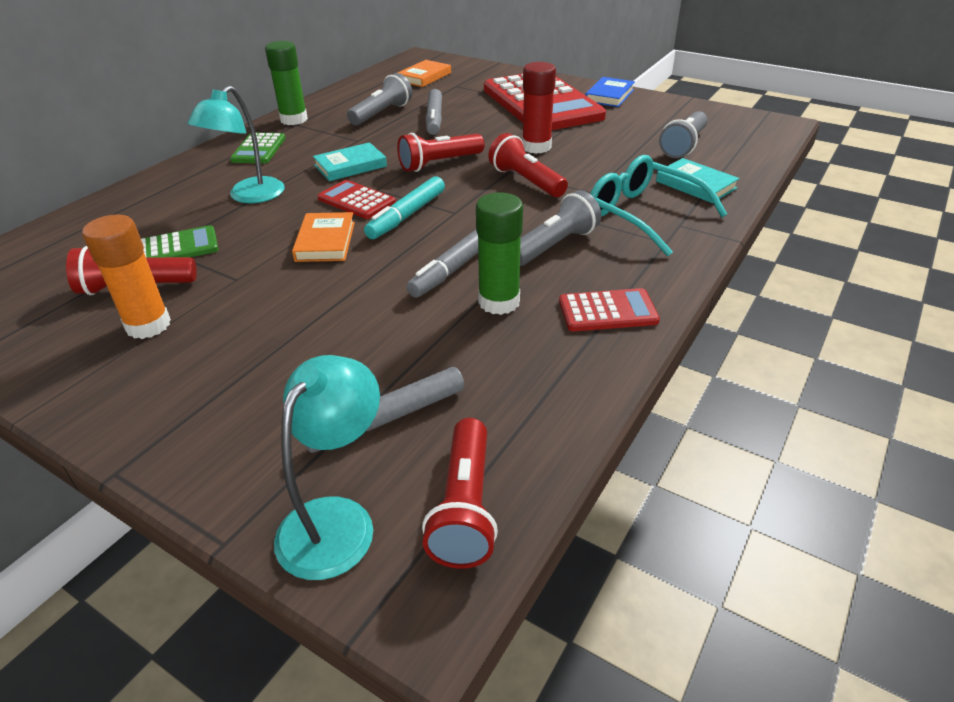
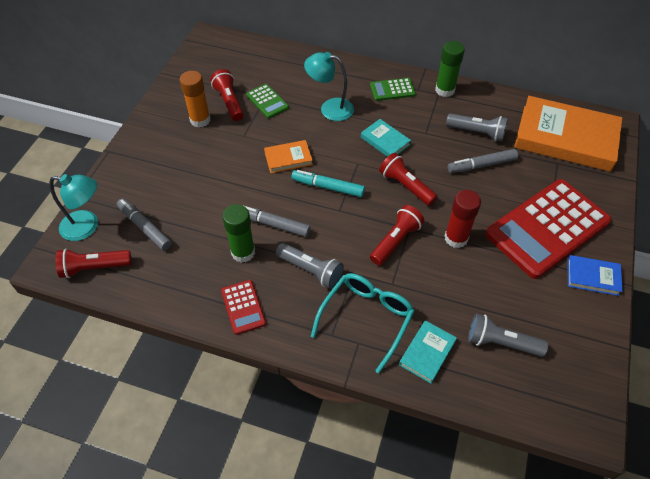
camera: 75 degrees right, 15 degrees up
red calculator [317,180,396,219] -> none
orange book [398,60,451,87] -> orange book [514,96,622,172], size x2.22

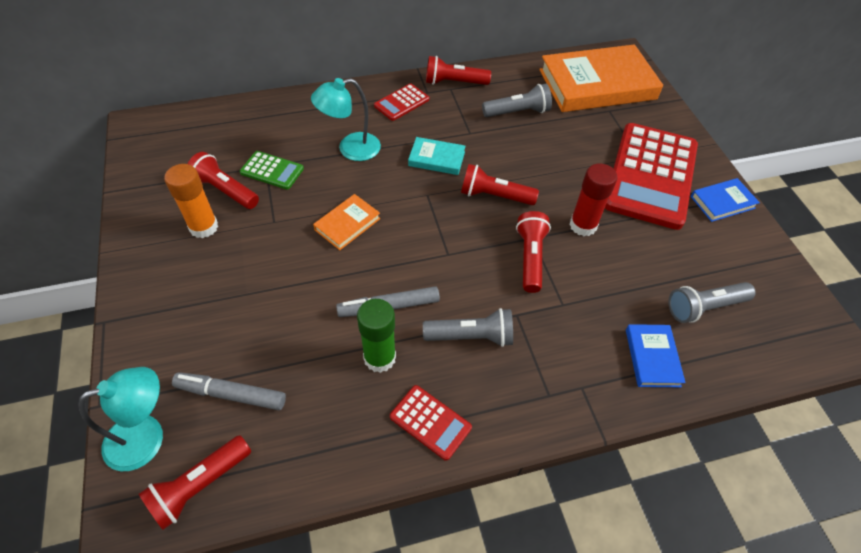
camera: 35 degrees left, 0 degrees up
turquoise marker [292,170,365,197] -> none
turquoise glasses [311,273,415,373] -> none
green calculator [370,78,416,101] -> red calculator [374,84,430,121]
turquoise book [399,320,457,384] -> blue book [626,324,686,387]
green glue stick [435,41,465,97] -> red flashlight [426,56,491,85]
grey marker [448,149,518,173] -> none

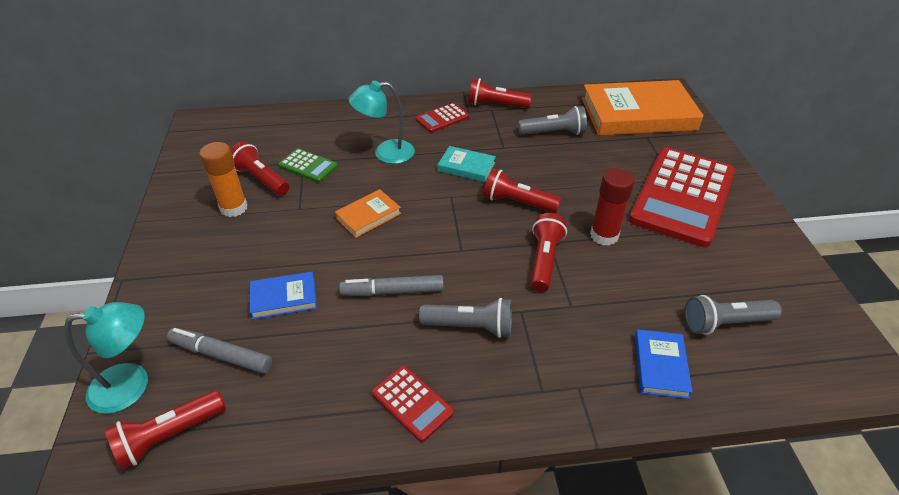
camera: 10 degrees right, 10 degrees down
green glue stick [357,299,396,373] -> none
blue book [691,178,760,222] -> blue book moved to [250,272,317,319]

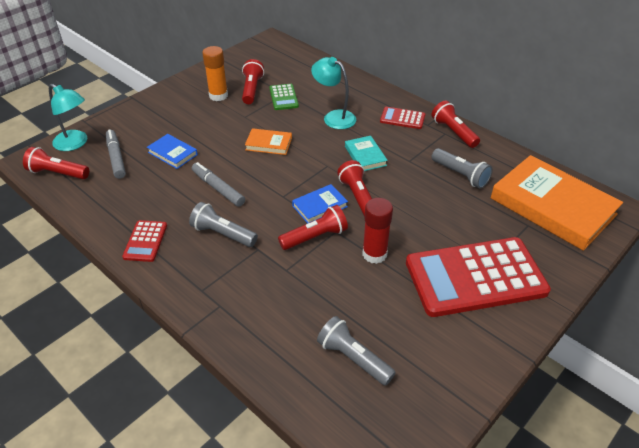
camera: 50 degrees right, 0 degrees up
grey flashlight [419,298,512,338] -> grey flashlight turned 150 degrees clockwise [189,202,258,247]
blue book [635,329,693,399] -> blue book moved to [292,184,348,223]

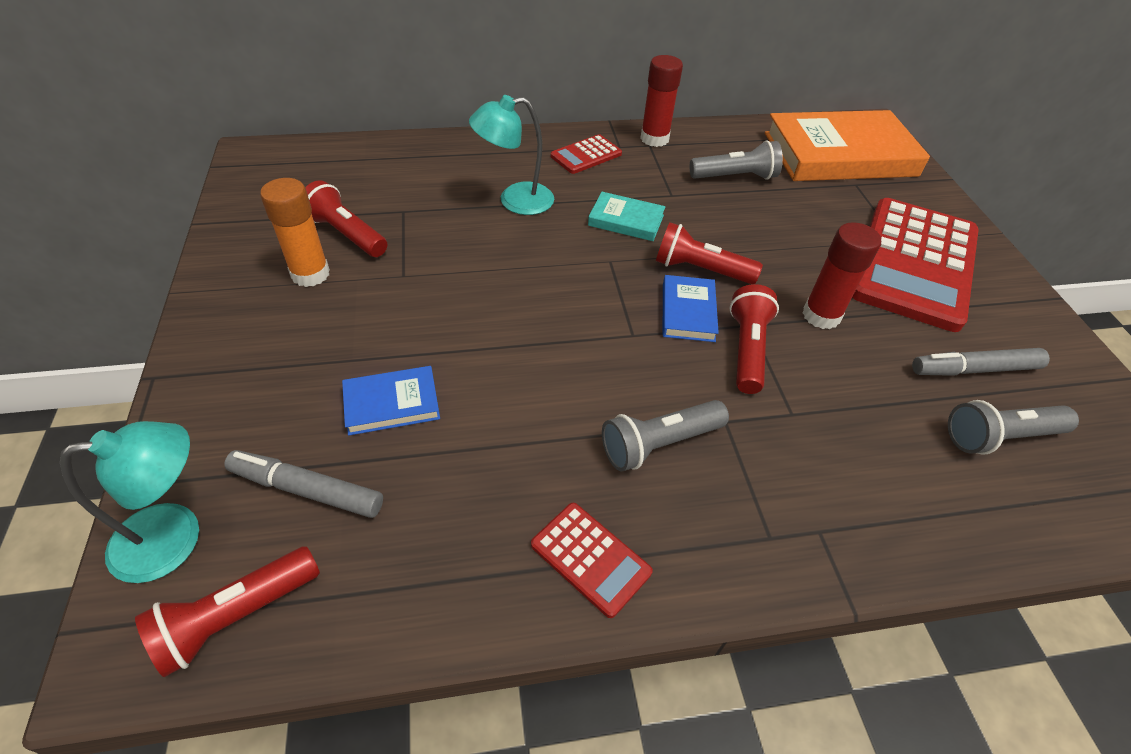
camera: 55 degrees left, 5 degrees up
grey marker [192,162,245,207] -> grey marker moved to [912,348,1050,376]
orange book [245,128,292,155] -> none
green calculator [269,84,299,110] -> none
red flashlight [432,101,480,148] -> red glue stick [640,55,683,147]

